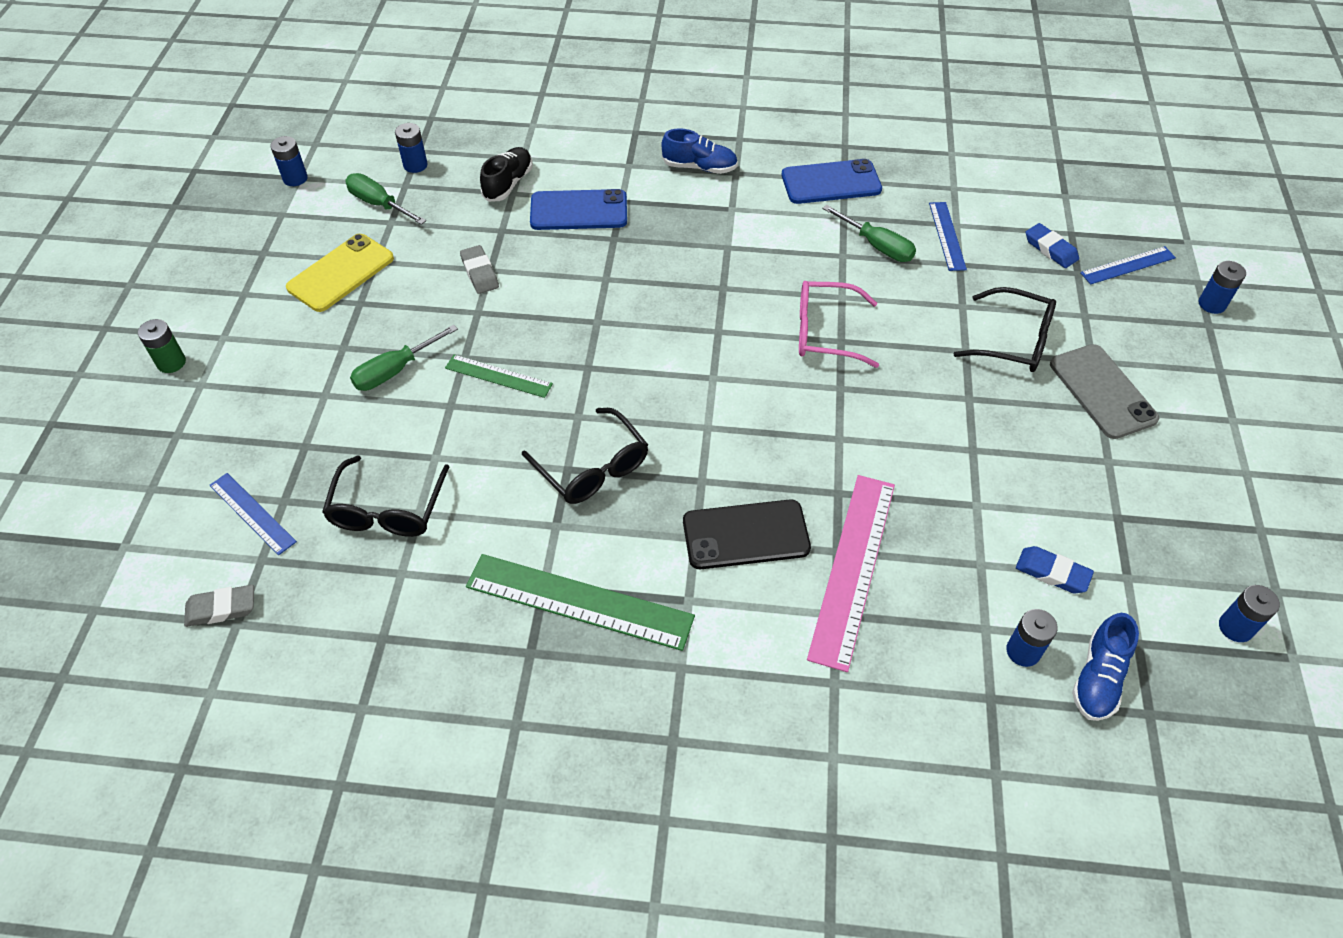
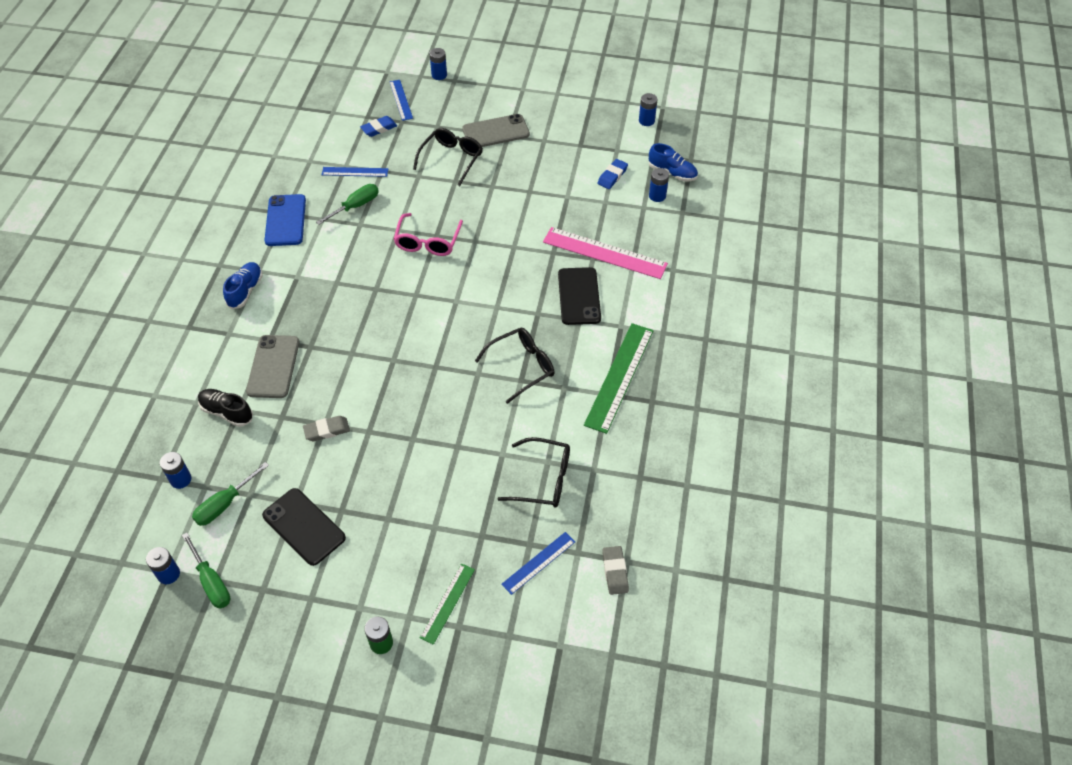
camera: 85 degrees left, 0 degrees up
yellow phone [286,234,394,312] -> black phone [262,488,346,566]
green screwdriver [350,325,458,391] -> green screwdriver moved to [182,533,231,609]
green ruler [445,355,553,398] -> green ruler moved to [420,563,475,645]
blue phone [530,189,627,230] -> grey phone [246,335,299,398]

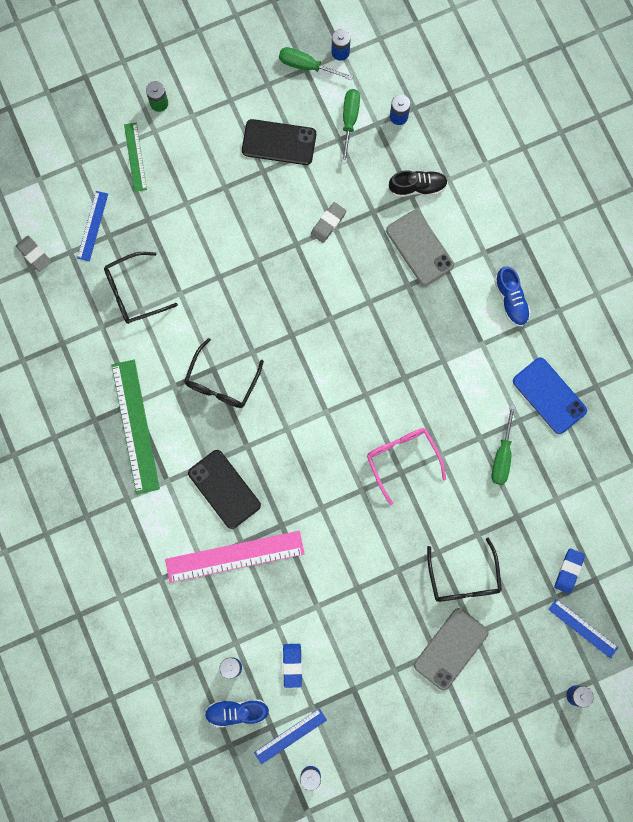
camera: 145 degrees right, 25 degrees up
blue ruler [322,167,388,177] -> blue ruler moved to [254,708,327,764]

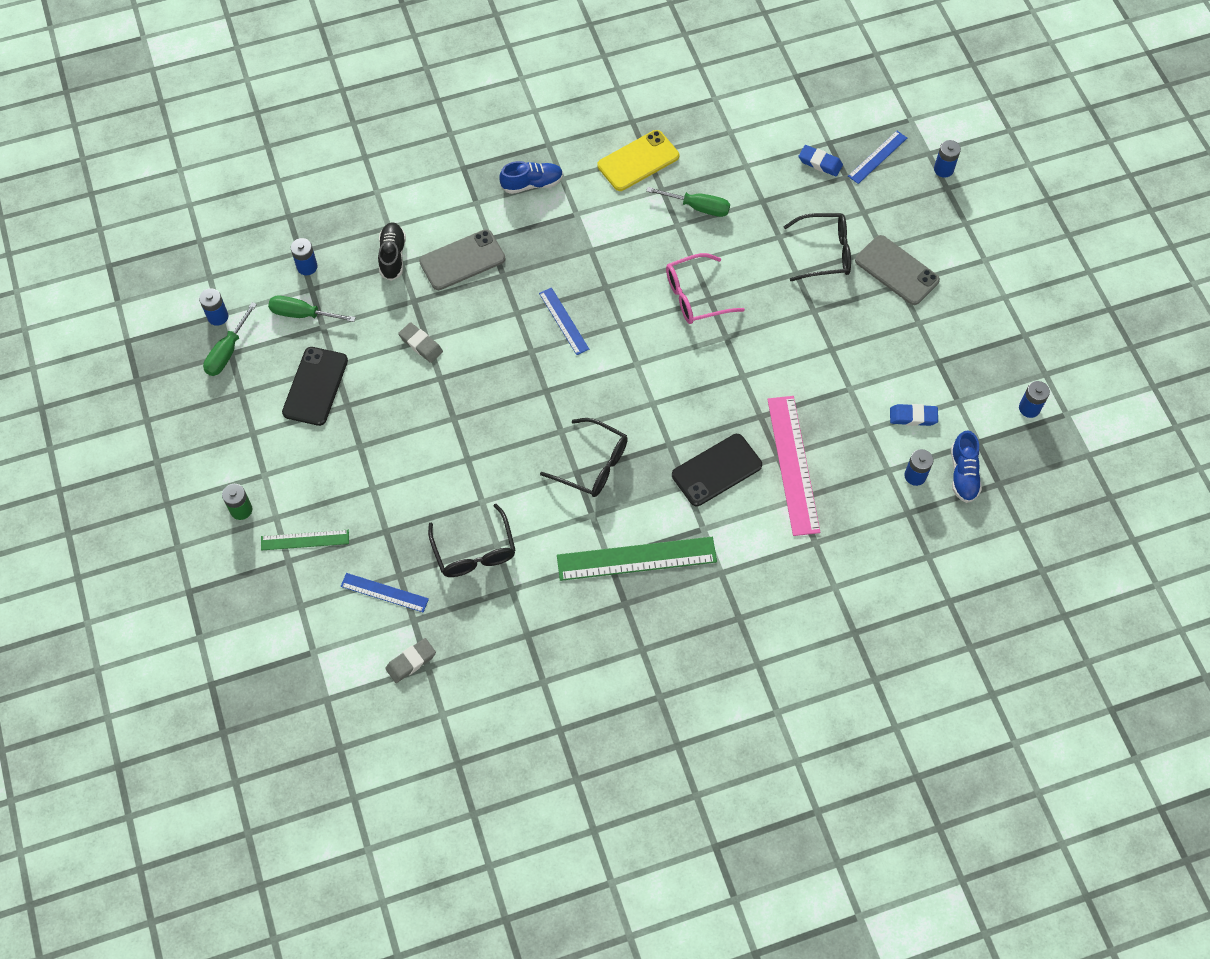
camera: 85 degrees left, 15 degrees down
blue ruler [254,708,327,764] -> blue ruler moved to [539,287,589,355]
blue phone [513,357,587,434] -> yellow phone [597,130,679,191]

